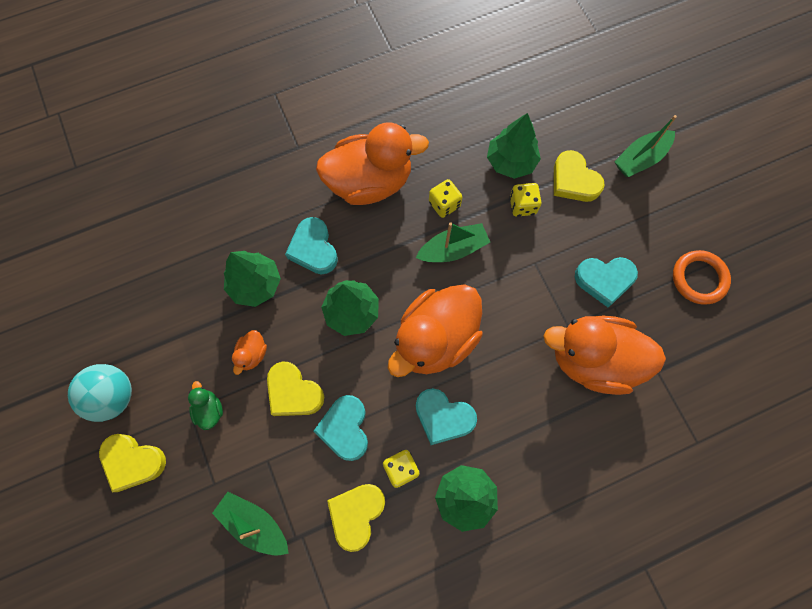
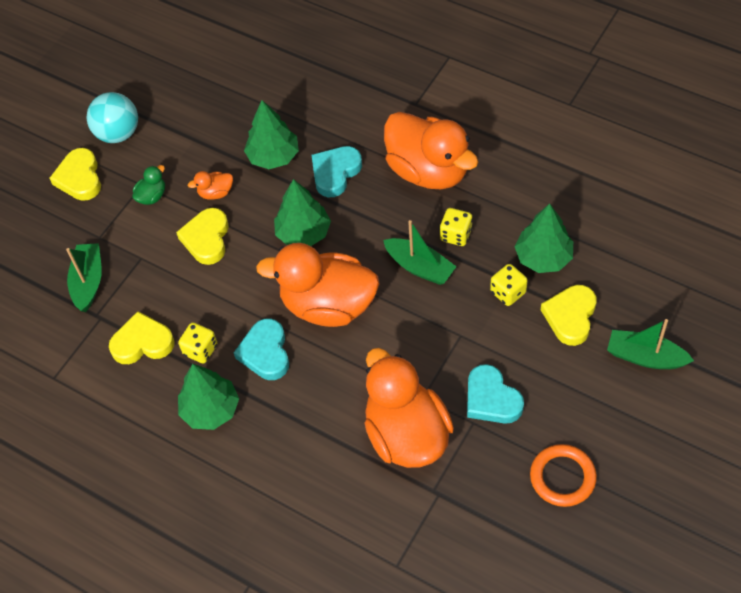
camera: 60 degrees right, 15 degrees down
turquoise heart [314,395,368,461] -> none

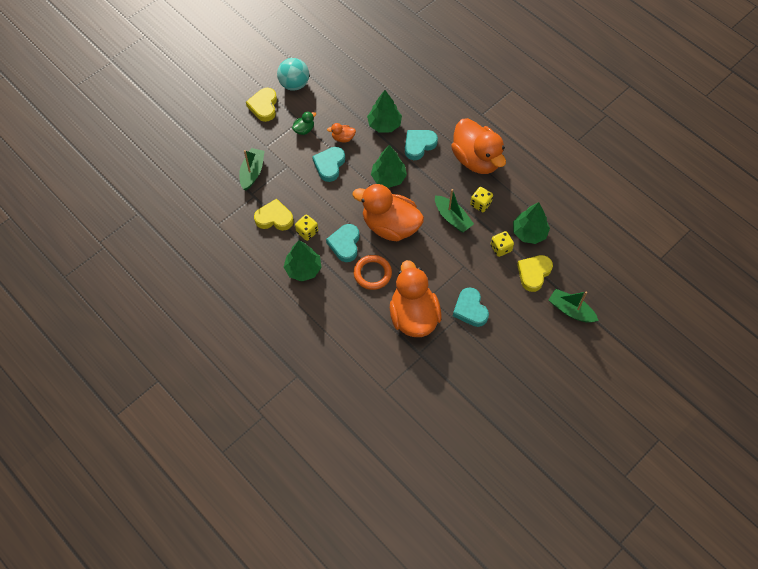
camera: 10 degrees right, 5 degrees up
yellow heart [176,208,229,265] -> turquoise heart [312,147,345,182]
orange ring [530,444,597,507] -> orange ring moved to [354,255,392,290]

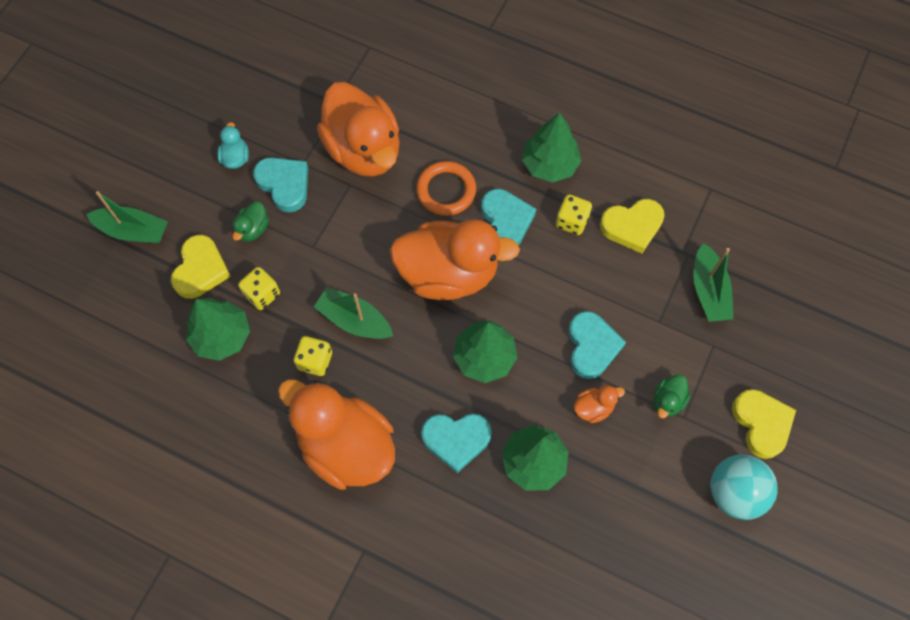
camera: 160 degrees right, 5 degrees up
turquoise heart [405,130,438,160] -> turquoise heart turned 60 degrees clockwise [421,414,492,473]
none -> turquoise duck [217,122,249,169]
none -> green duck [232,202,269,242]

